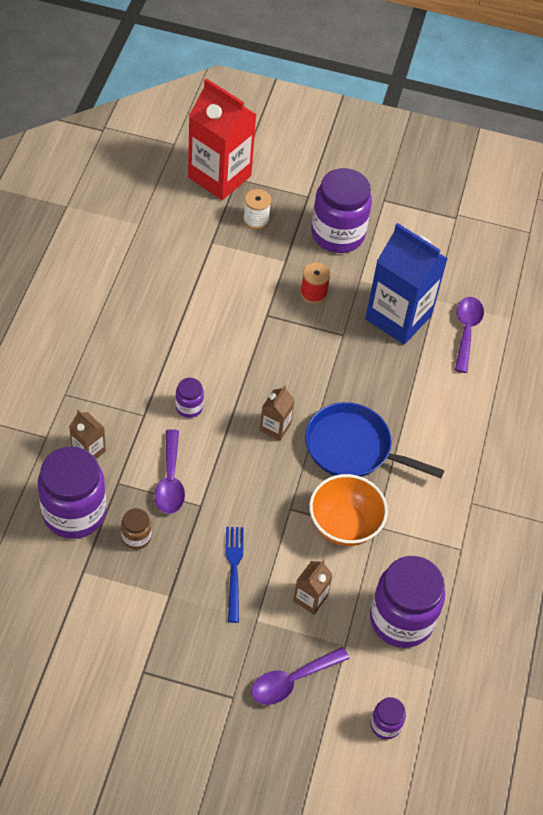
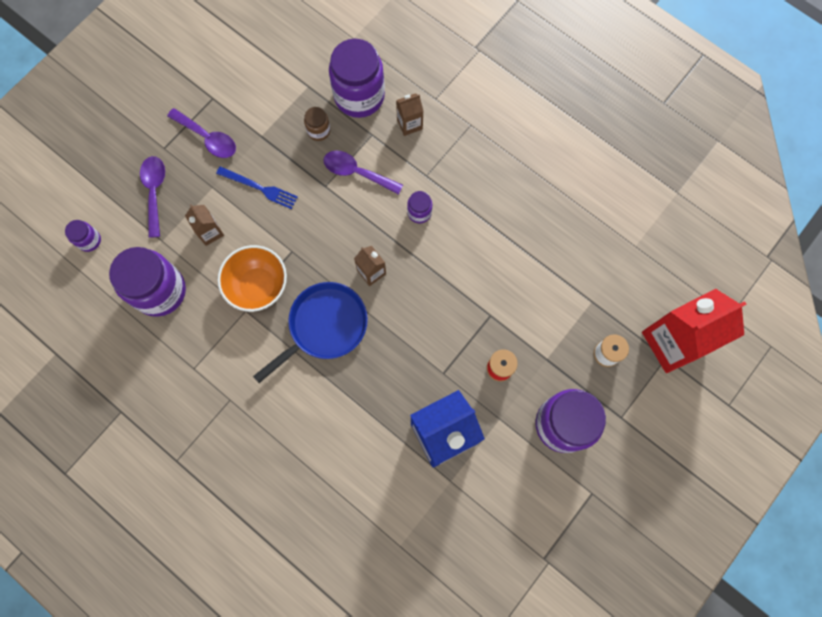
camera: 120 degrees right, 20 degrees up
purple spoon [455,297,484,373] -> purple spoon moved to [167,108,236,158]

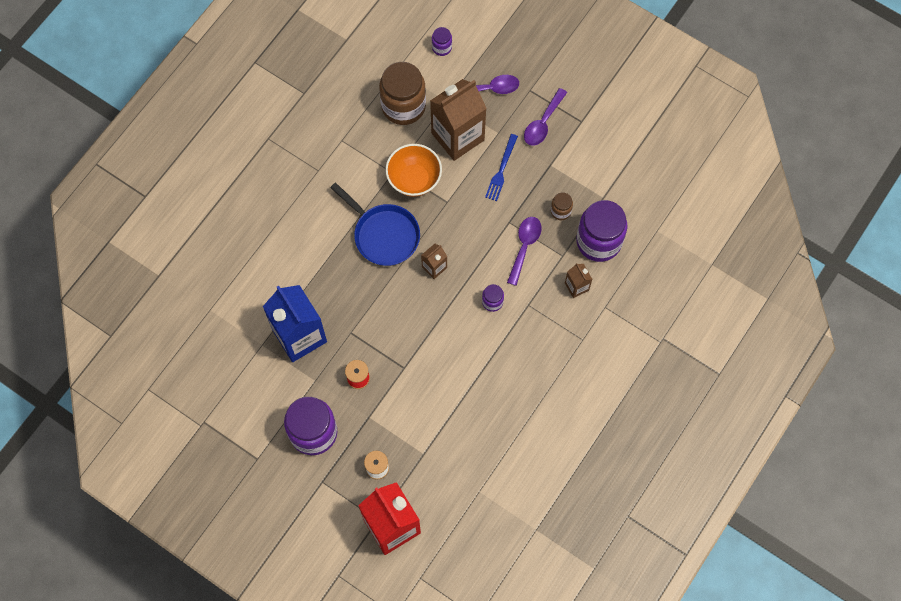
camera: 85 degrees right, 5 degrees down
purple jar [109,247,186,317] -> brown jar [379,62,426,125]
brown carton [185,205,224,246] -> brown carton [430,79,487,161], size x2.19

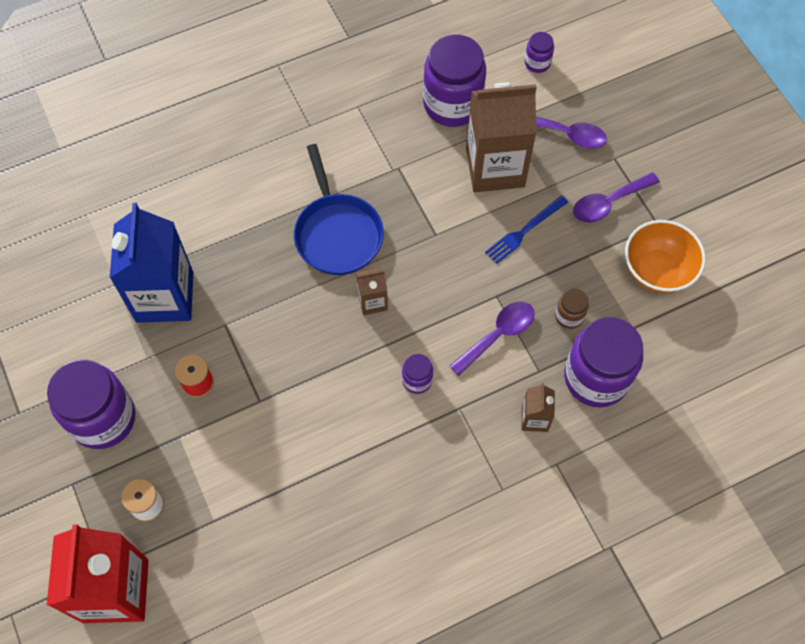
camera: 30 degrees right, 5 degrees down
brown jar [379,62,426,125] -> purple jar [423,35,486,127]
orange bowl [385,144,442,197] -> orange bowl moved to [625,220,706,294]

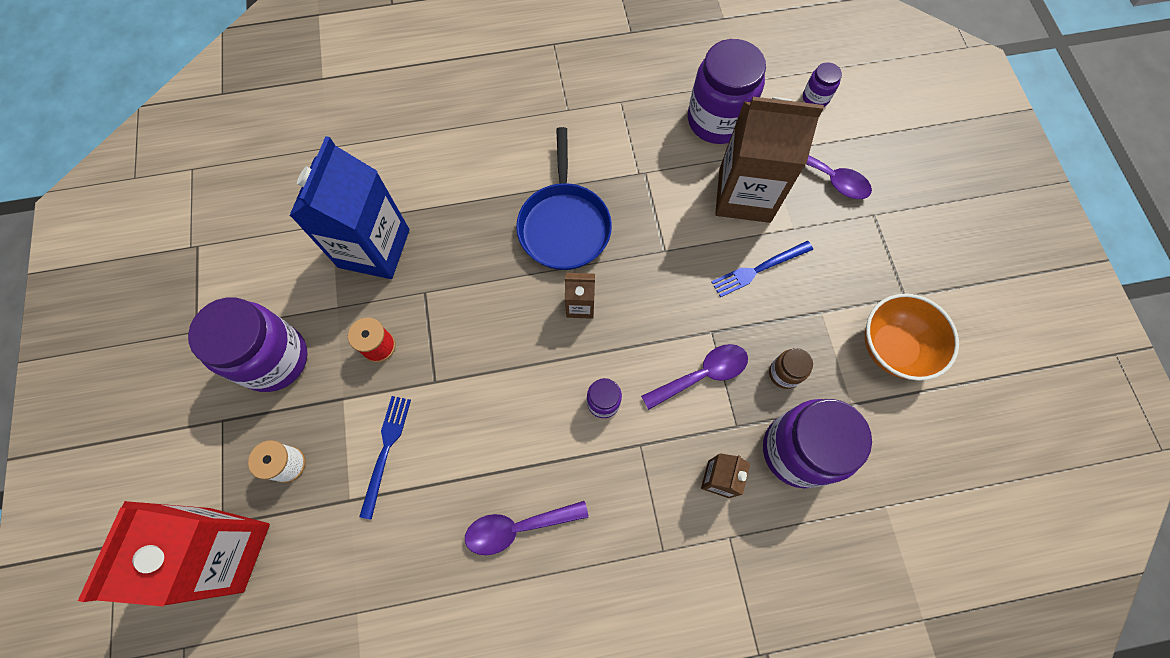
camera: 15 degrees right, 5 degrees up
purple spoon [573,173,660,223] -> purple spoon moved to [465,501,589,555]
none -> blue fork [359,396,411,520]

